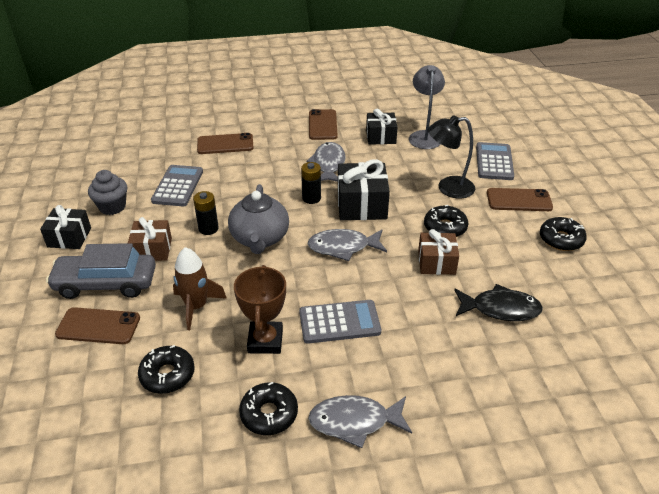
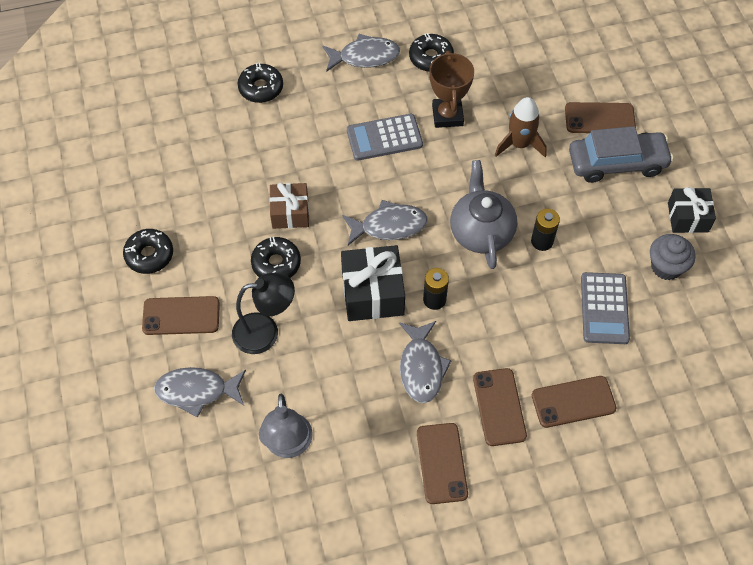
camera: 175 degrees right, 20 degrees up
brown gift [128,217,172,261] -> none
black donut [138,345,195,394] -> black donut moved to [238,63,283,103]
black gift [366,109,398,145] -> none
black fish [454,284,543,321] -> none
grey calculator [476,142,514,180] -> grey fish [154,367,246,418]
none -> brown phone [473,368,527,446]

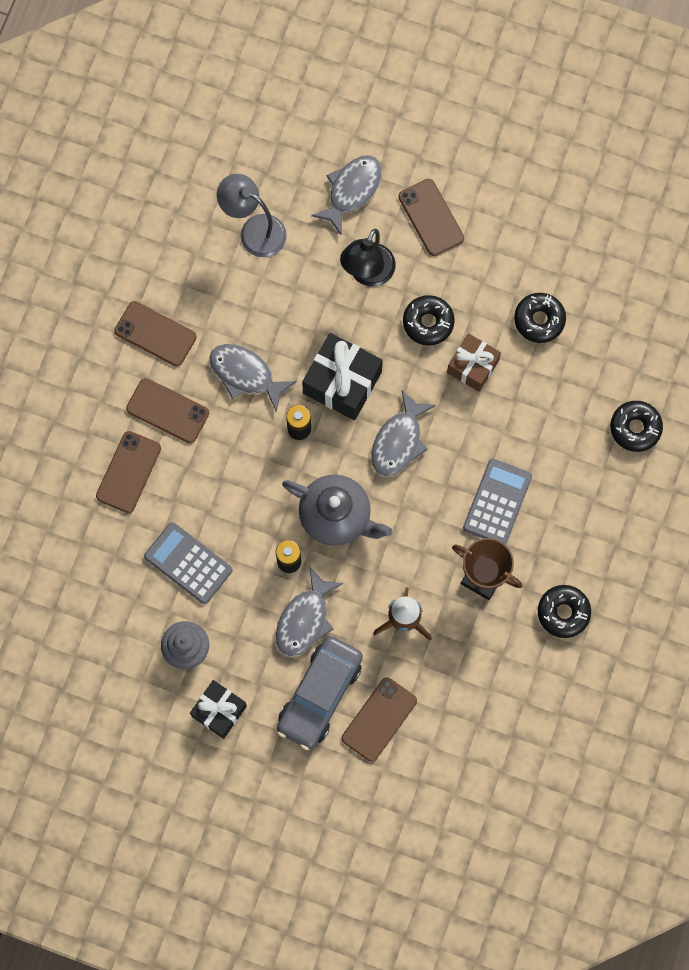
camera: 125 degrees right, 15 degrees up
black donut [123,229,173,274] -> black donut moved to [514,293,566,343]
brown phone [142,296,220,335] -> brown phone turned 60 degrees counterclockwise [398,179,464,256]
grey fish [322,34,400,72] -> grey fish moved to [276,566,344,657]

